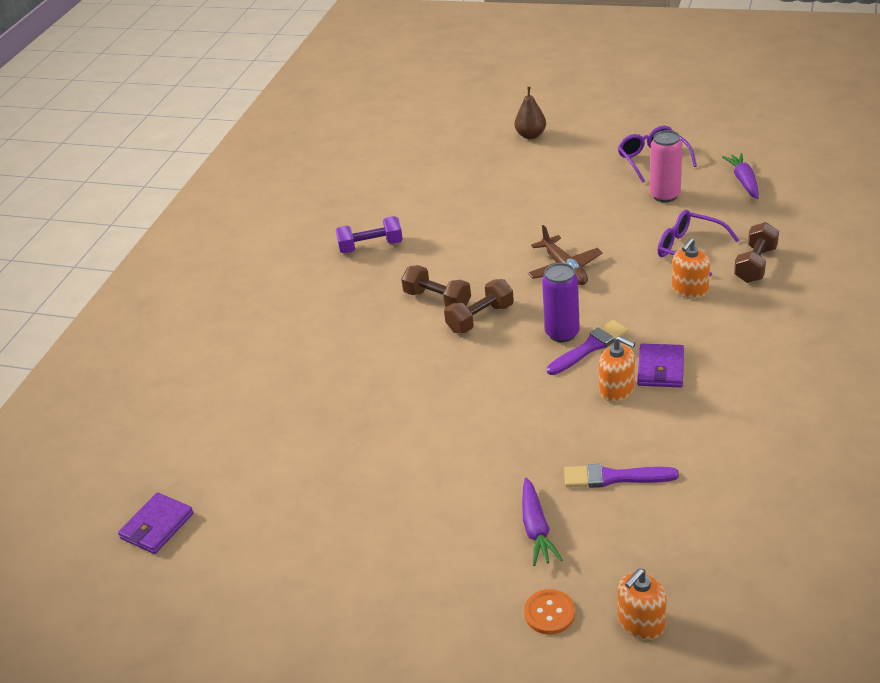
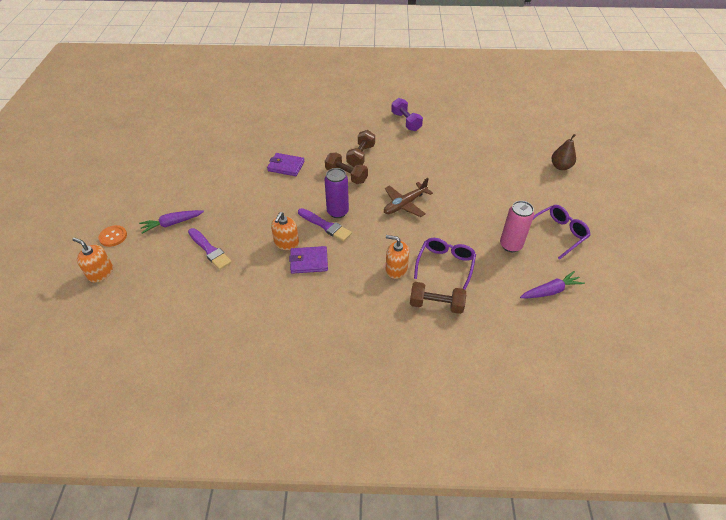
camera: 70 degrees right, 10 degrees up
purple wallet [118,493,194,554] -> purple wallet moved to [267,153,305,176]
purple brush [564,464,679,488] -> purple brush turned 150 degrees clockwise [188,228,232,270]

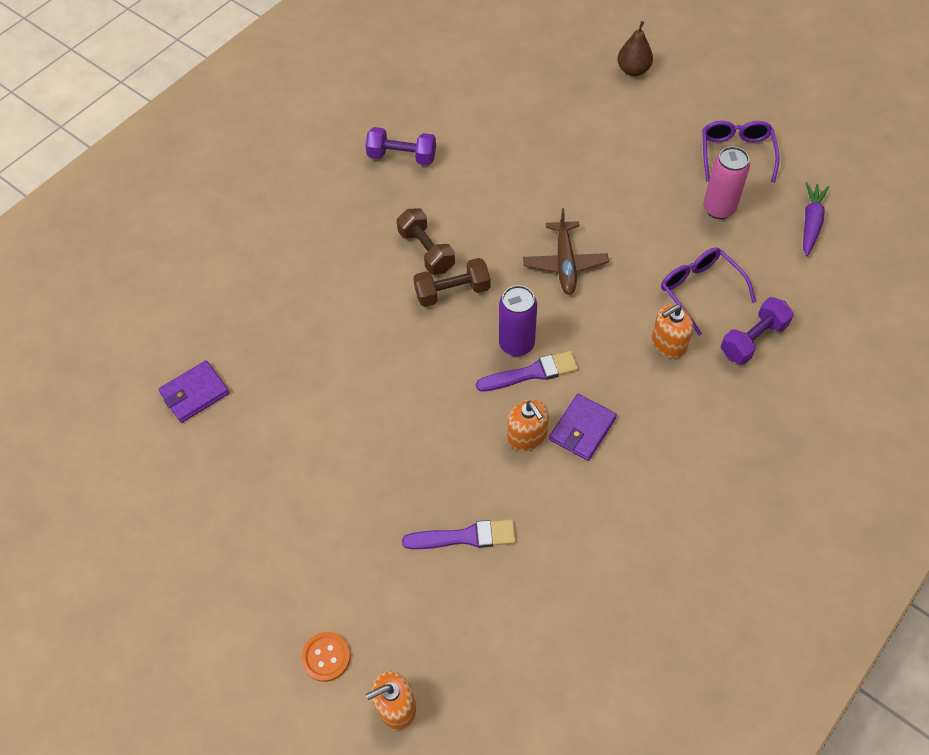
camera: 50 degrees left, 10 degrees up
purple carrot [139,210,204,234] -> none
purple wallet [267,153,305,176] -> purple wallet moved to [158,360,229,423]
brown dumbbell [410,282,466,314] -> purple dumbbell [721,297,794,365]

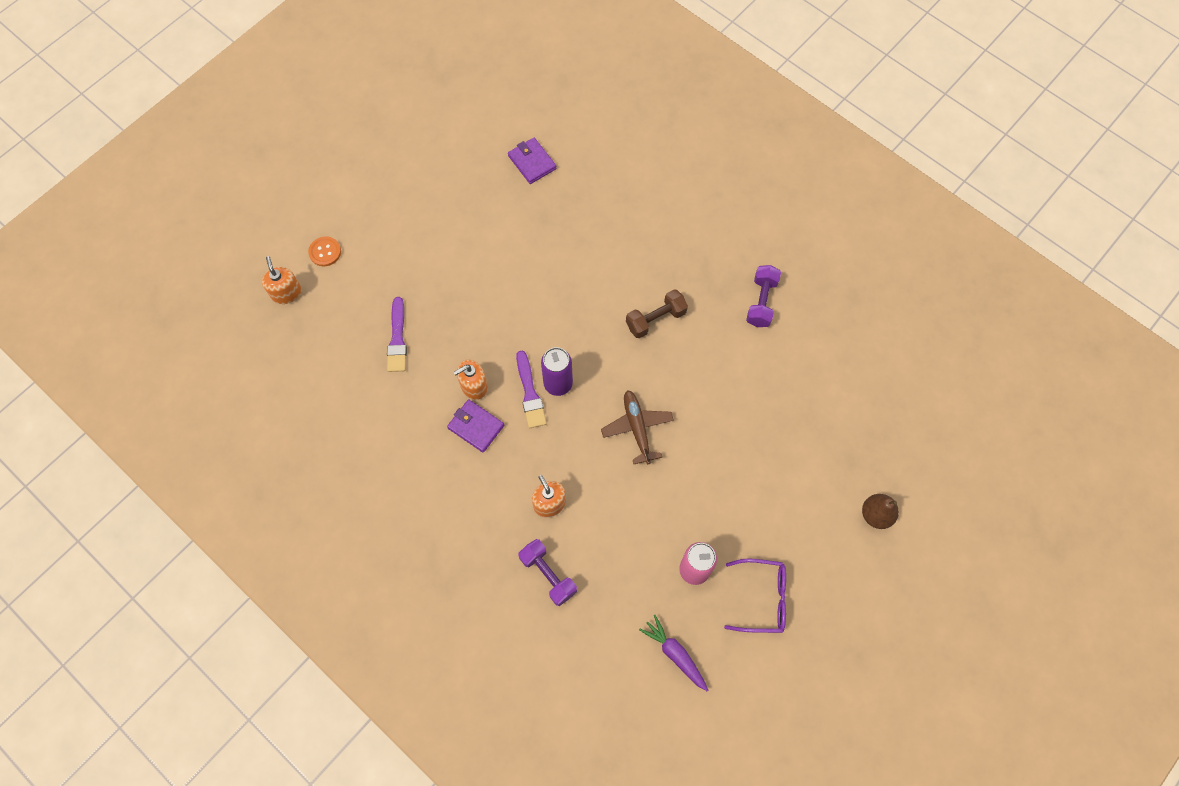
camera: 90 degrees right, 10 degrees up
brown dumbbell [413,258,490,307] -> none
brown plane [523,208,609,295] -> brown plane turned 75 degrees clockwise [601,390,674,464]
purple glasses [661,247,756,336] -> none
purple carrot [803,182,829,256] -> purple carrot turned 150 degrees counterclockwise [639,615,708,691]

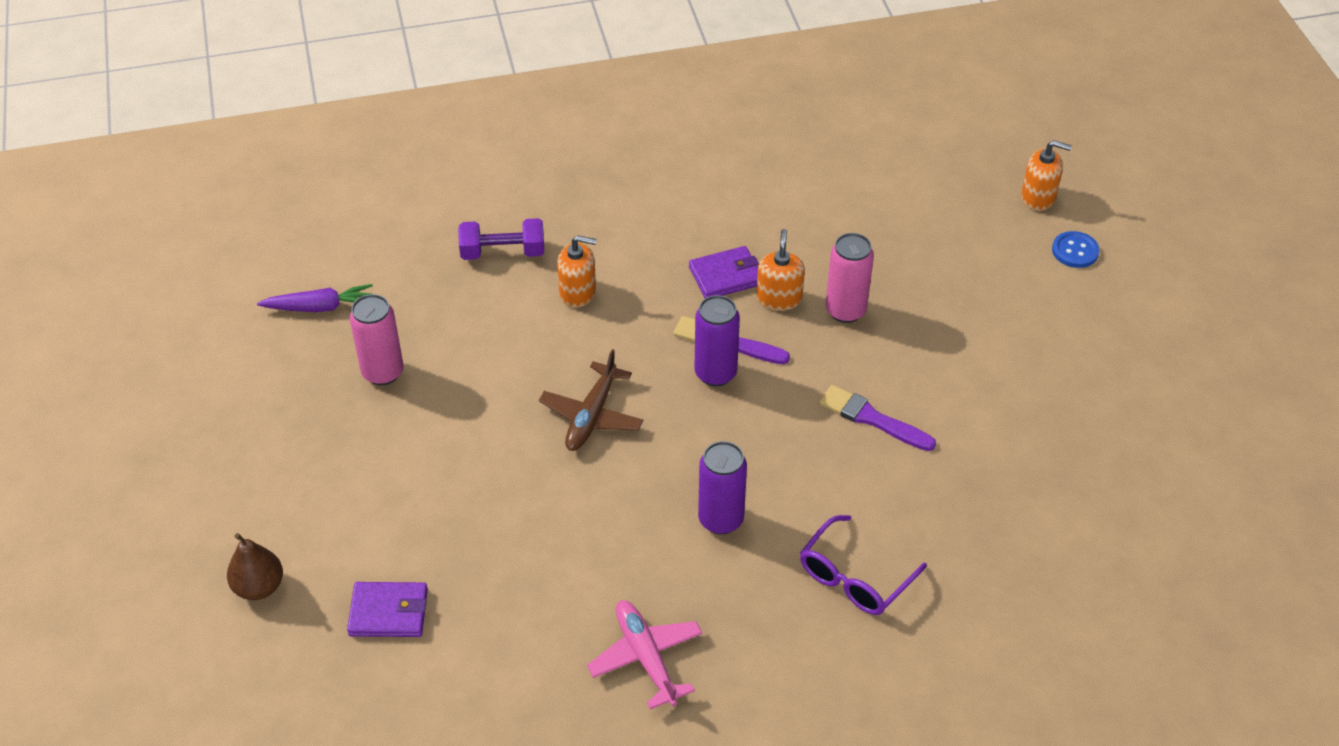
camera: 125 degrees right, 20 degrees down
orange button [308,236,341,267] -> blue button [1052,231,1100,268]
purple brush [387,297,407,372] -> purple brush moved to [819,385,936,451]
purple wallet [508,138,557,184] -> purple wallet moved to [347,582,428,637]
brown plane [601,390,674,464] -> brown plane turned 90 degrees clockwise [539,349,644,451]
brown dumbbell [626,289,688,338] -> purple can [698,441,747,535]
purple glasses [724,558,786,633] -> purple glasses moved to [800,515,927,615]
purple dumbbell [746,265,781,327] -> pink plane [587,600,703,709]
none -> pink can [826,233,874,323]

